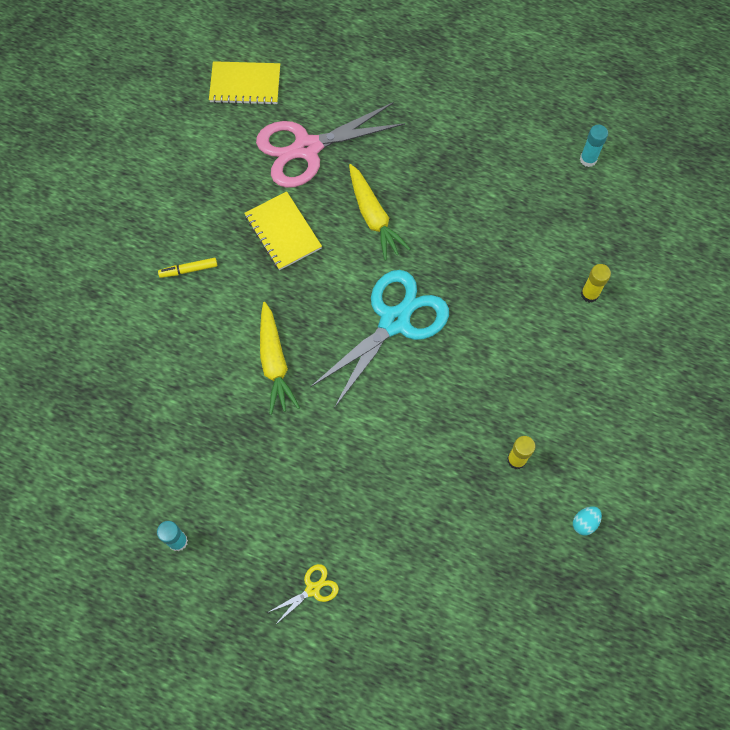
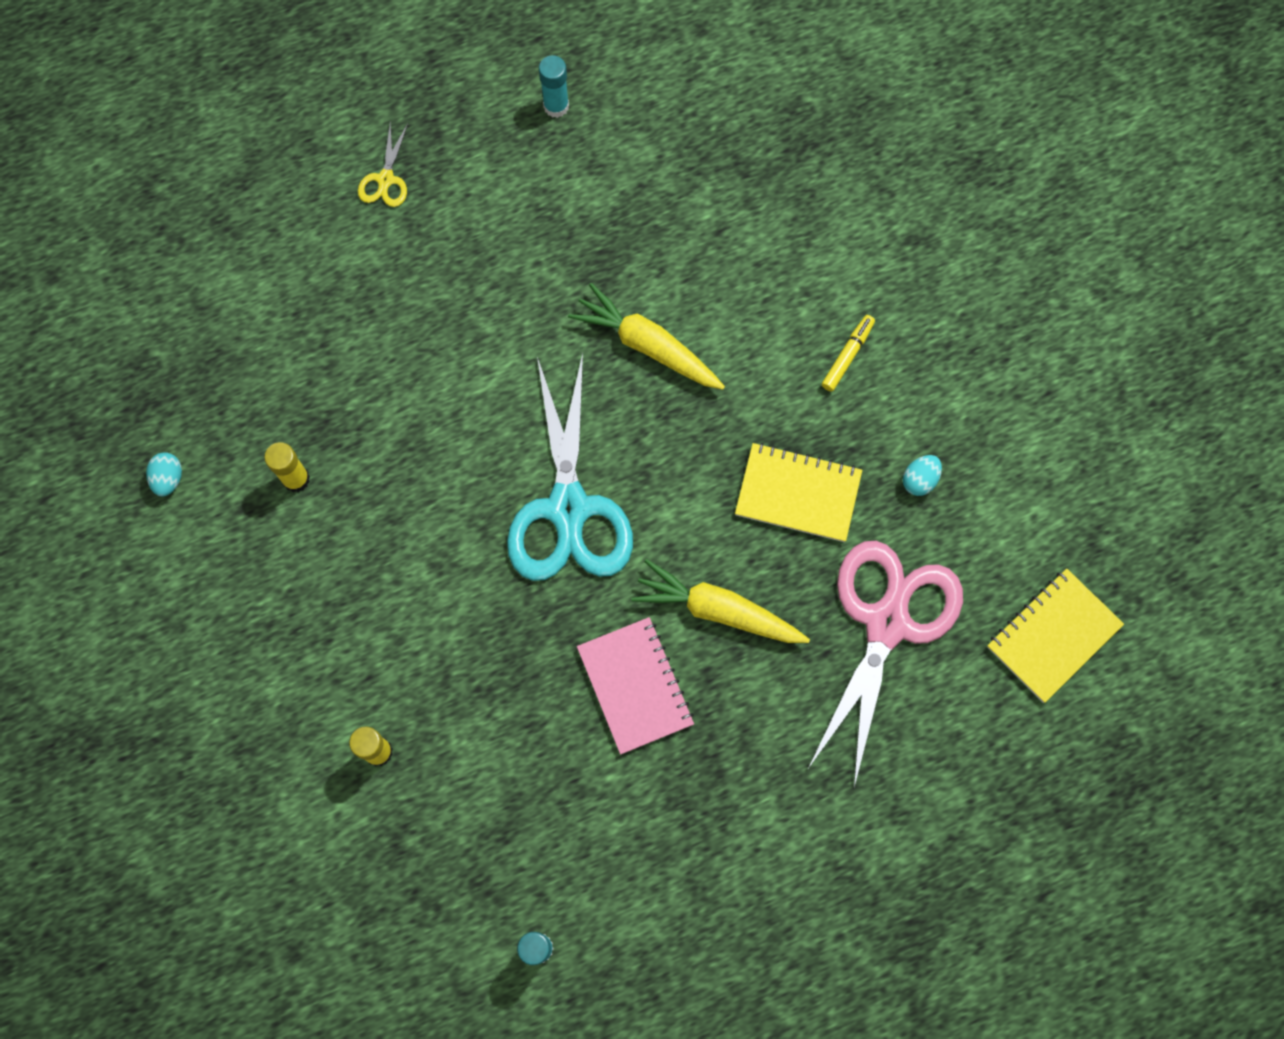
camera: 135 degrees right, 5 degrees up
none -> pink notebook [577,617,694,755]
none -> turquoise egg [903,455,942,496]

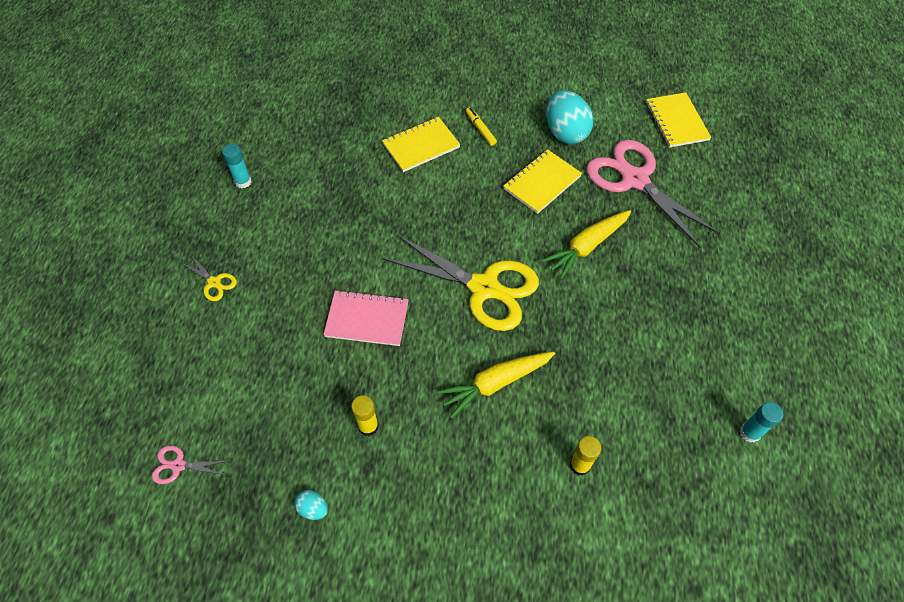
camera: 60 degrees left, 15 degrees down
turquoise scissors [507,353,633,581] -> yellow scissors [383,235,539,331]
yellow carrot [568,283,725,389] -> yellow carrot moved to [437,352,555,419]
pink notebook [577,617,694,755] -> pink notebook moved to [323,290,409,346]
turquoise egg [903,455,942,496] -> turquoise egg [546,90,593,144], size x2.22
none -> pink scissors [152,445,228,484]
none -> yellow notebook [382,117,460,172]

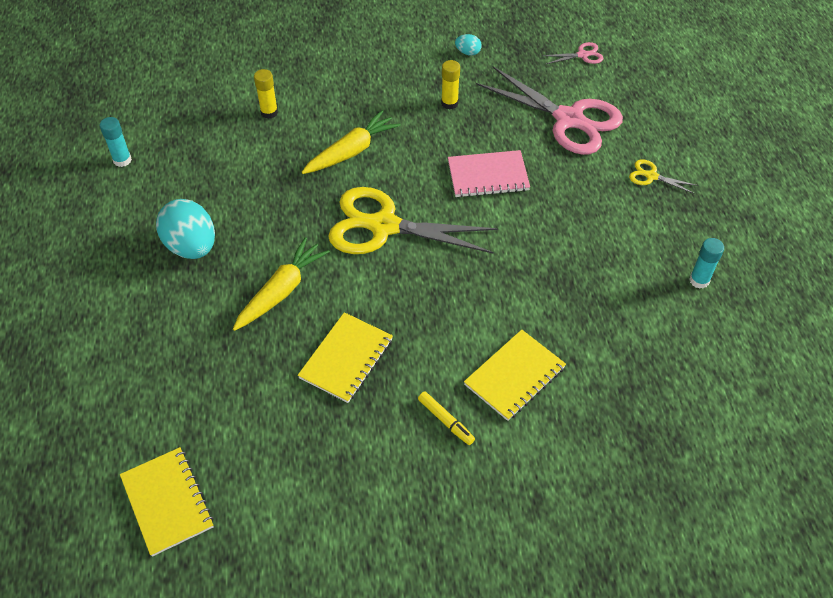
camera: 165 degrees right, 5 degrees down
turquoise egg [546,90,593,144] -> turquoise egg moved to [156,199,215,259]
pink scissors [586,140,720,248] -> pink scissors moved to [476,66,623,155]

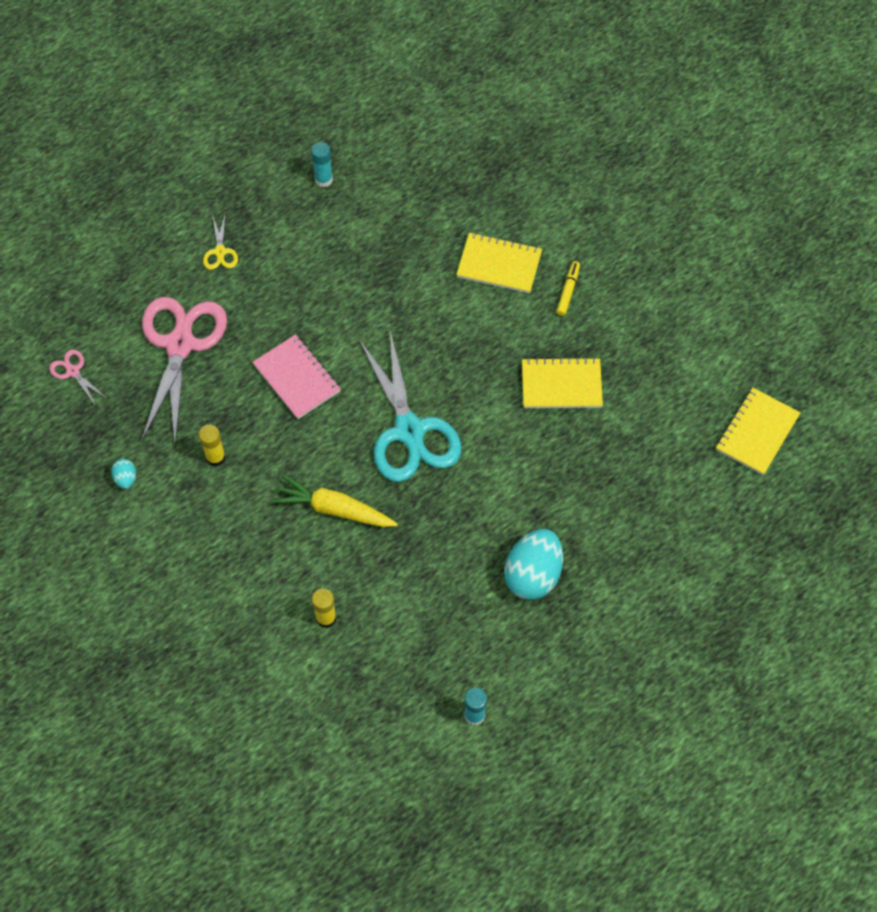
camera: 120 degrees left, 10 degrees up
yellow carrot [233,237,330,331] -> none
yellow scissors [328,187,498,254] -> turquoise scissors [359,331,461,482]

